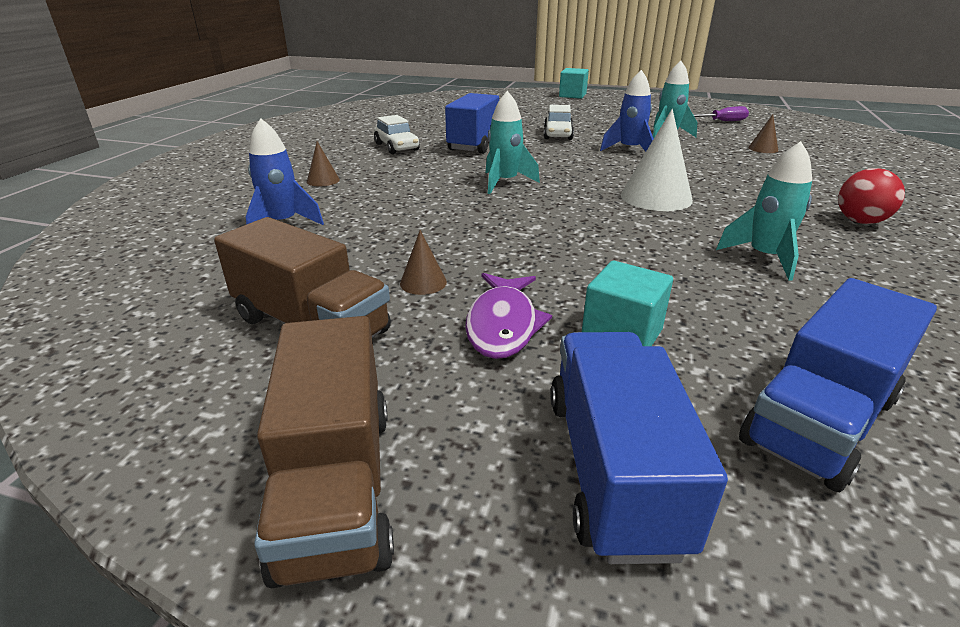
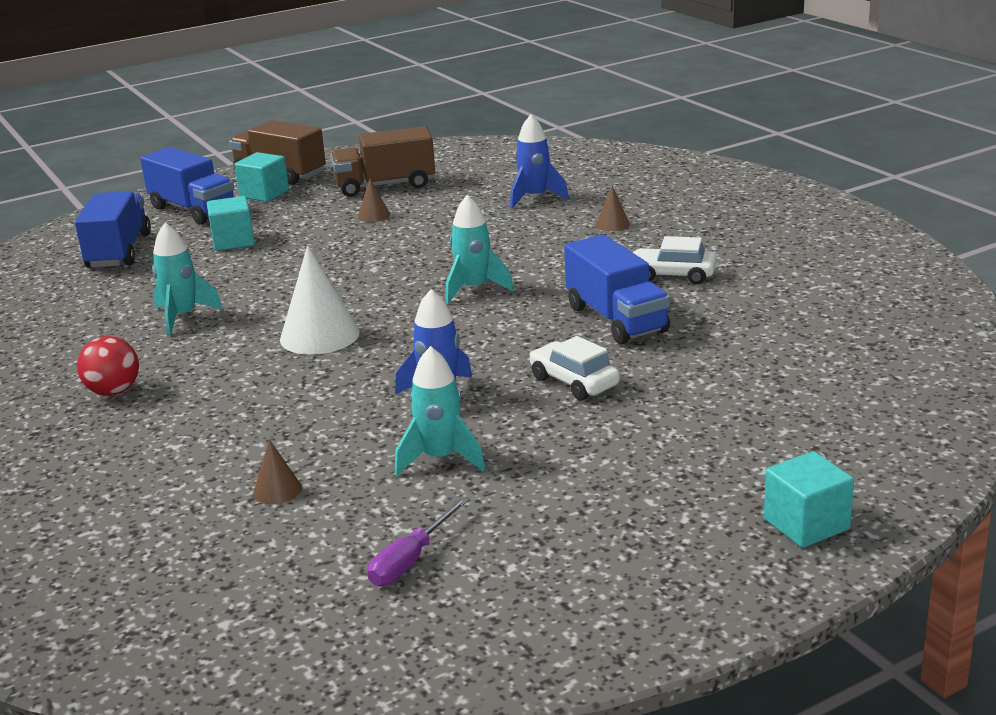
camera: 135 degrees right, 5 degrees down
purple fish [465,273,552,359] -> none
none -> turquoise cube [234,152,289,202]

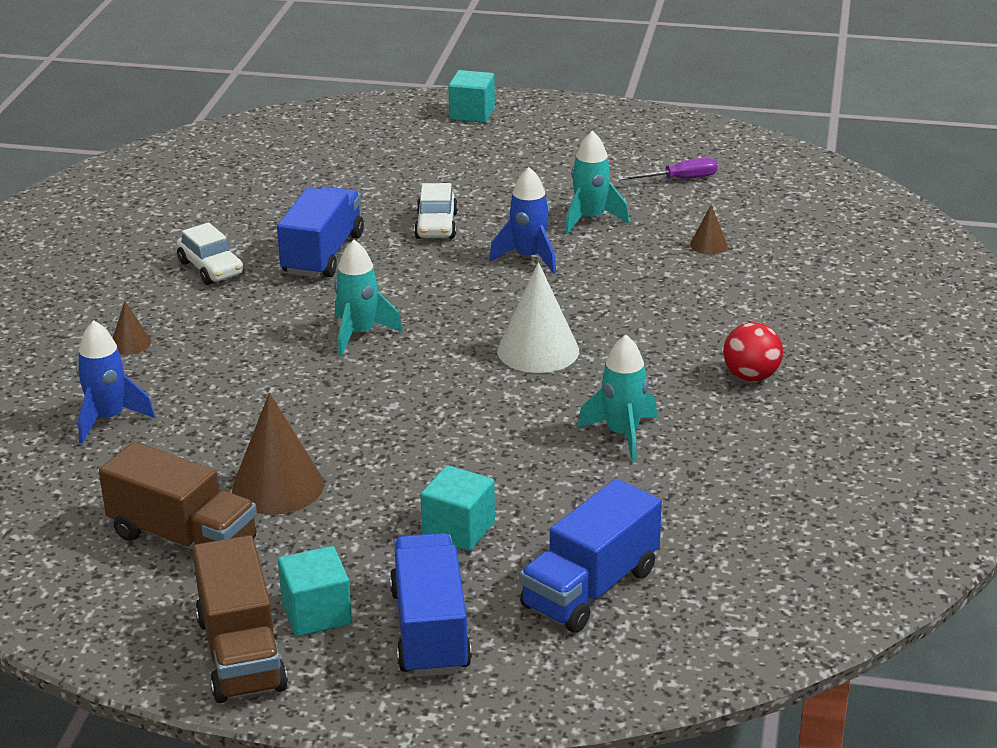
camera: 140 degrees left, 5 degrees up
brown cone [358,179,390,222] -> brown cone [232,393,324,515], size x2.01

